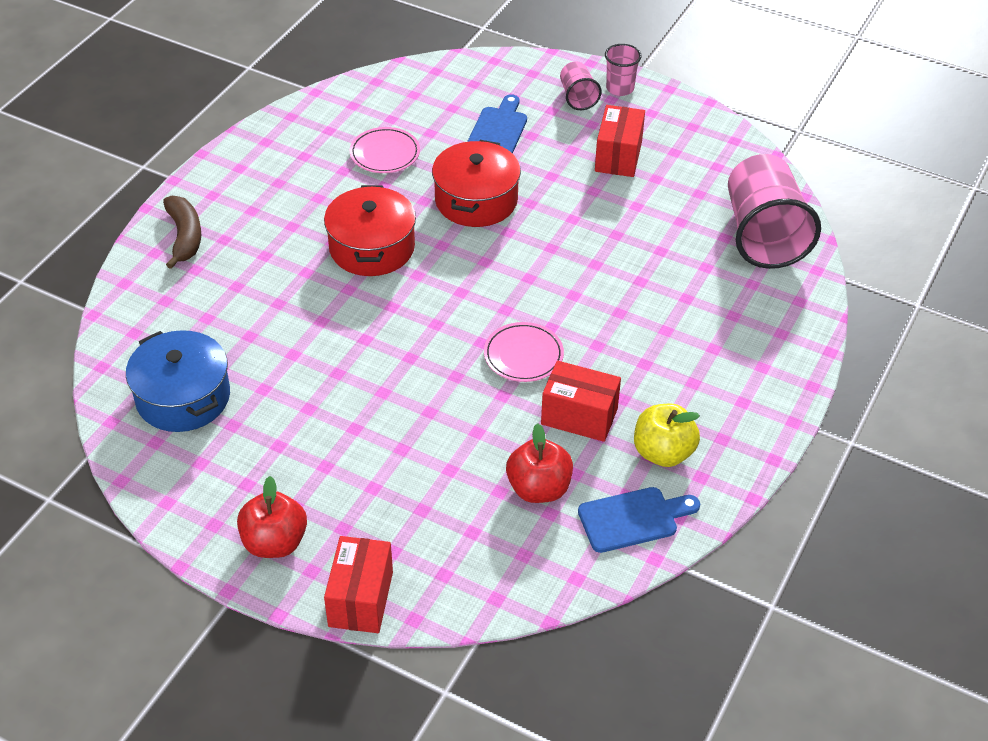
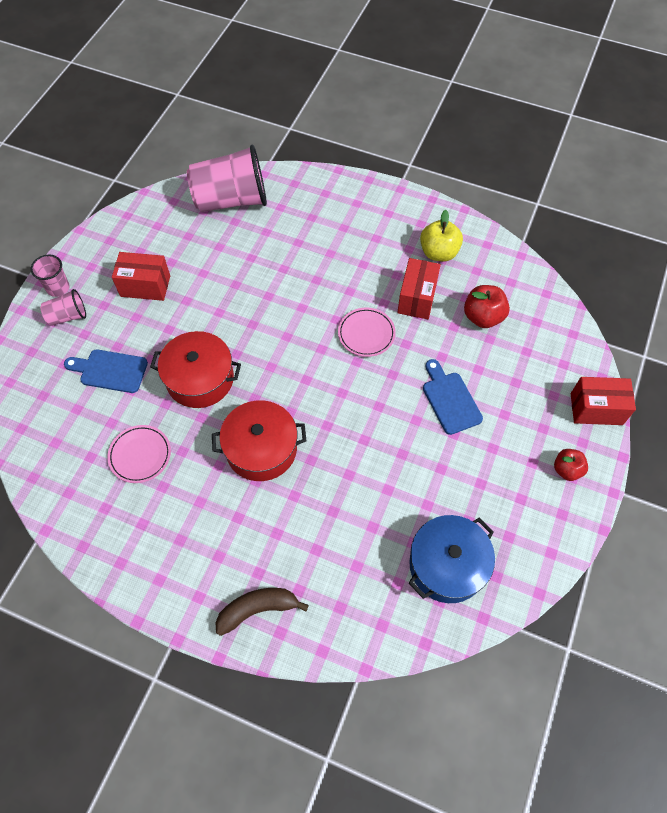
camera: 95 degrees left, 15 degrees up
red apple [237,476,307,558] -> red apple [554,449,588,481], size x0.67
blue cutting board [578,487,700,553] -> blue cutting board moved to [423,359,483,435]

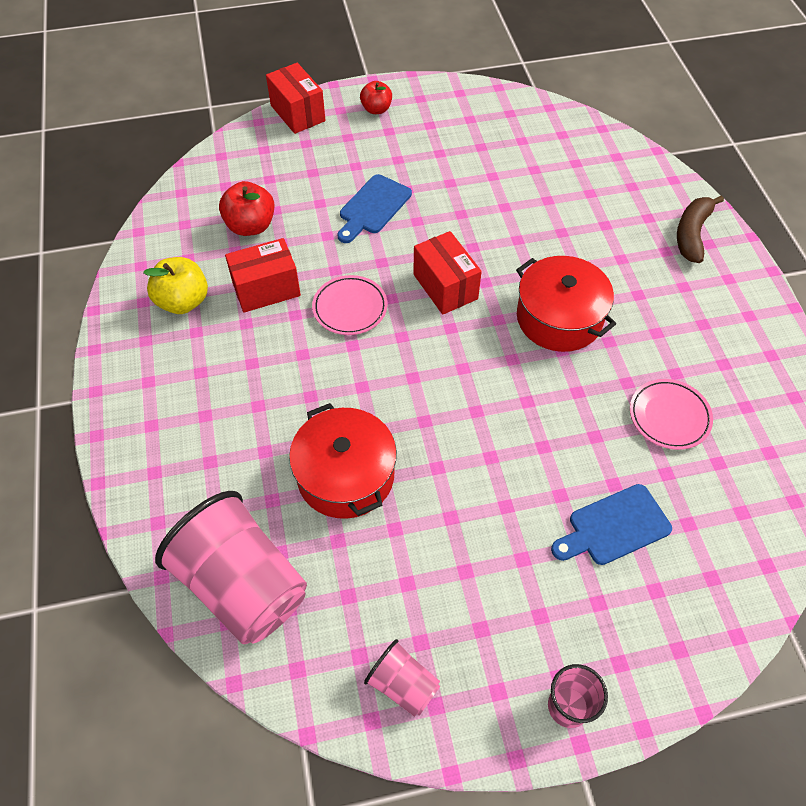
camera: 125 degrees left, 5 degrees down
pink cup [40,289,86,326] -> pink cup moved to [364,639,440,717]
blue cutting board [64,350,148,393] -> blue cutting board turned 90 degrees clockwise [551,484,672,565]
red box [112,252,170,301] -> red box moved to [413,231,482,315]
red pot [150,331,241,408] -> red pot moved to [289,403,397,519]
brown banana [216,588,309,636] -> brown banana turned 75 degrees clockwise [677,195,724,263]
blue pot [409,515,495,603] -> none

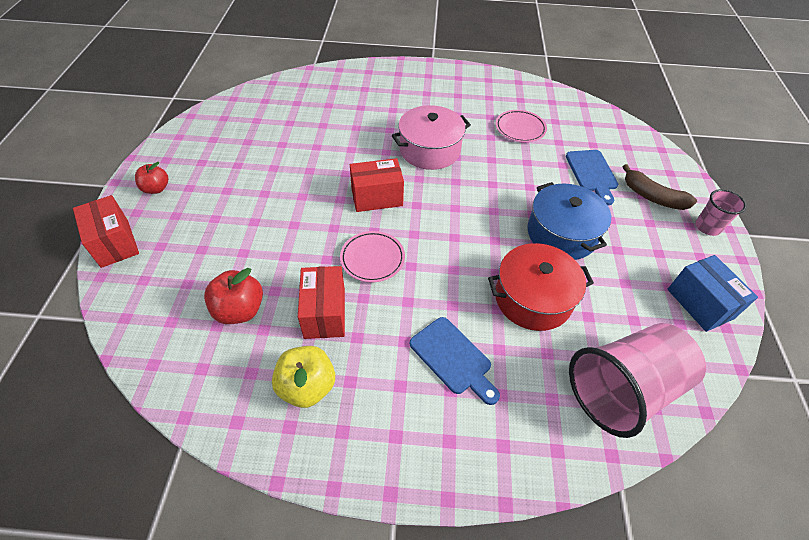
camera: 75 degrees left, 5 degrees down
red box [266,63,326,134] -> red box turned 75 degrees clockwise [73,195,139,268]
blue cutting board [338,174,412,243] -> blue cutting board moved to [410,317,500,405]
pink cup [364,639,440,717] -> blue box [667,255,758,332]
red pot [516,256,616,352] -> pink pot [392,105,471,170]
brown banana [677,195,724,263] -> brown banana moved to [622,164,697,210]
none -> blue pot [527,182,611,260]

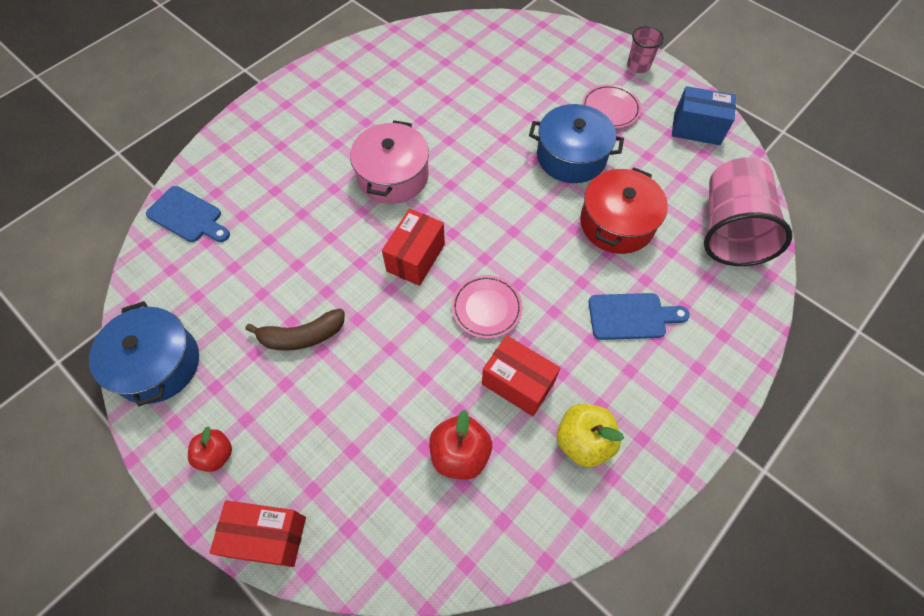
camera: 50 degrees left, 10 degrees up
pink plate [496,110,547,142] -> pink plate moved to [582,84,641,128]
blue cutting board [566,150,618,205] -> blue cutting board moved to [146,186,230,242]
brown banana [622,164,697,210] -> brown banana moved to [245,308,345,351]
none -> blue pot [89,301,199,406]

